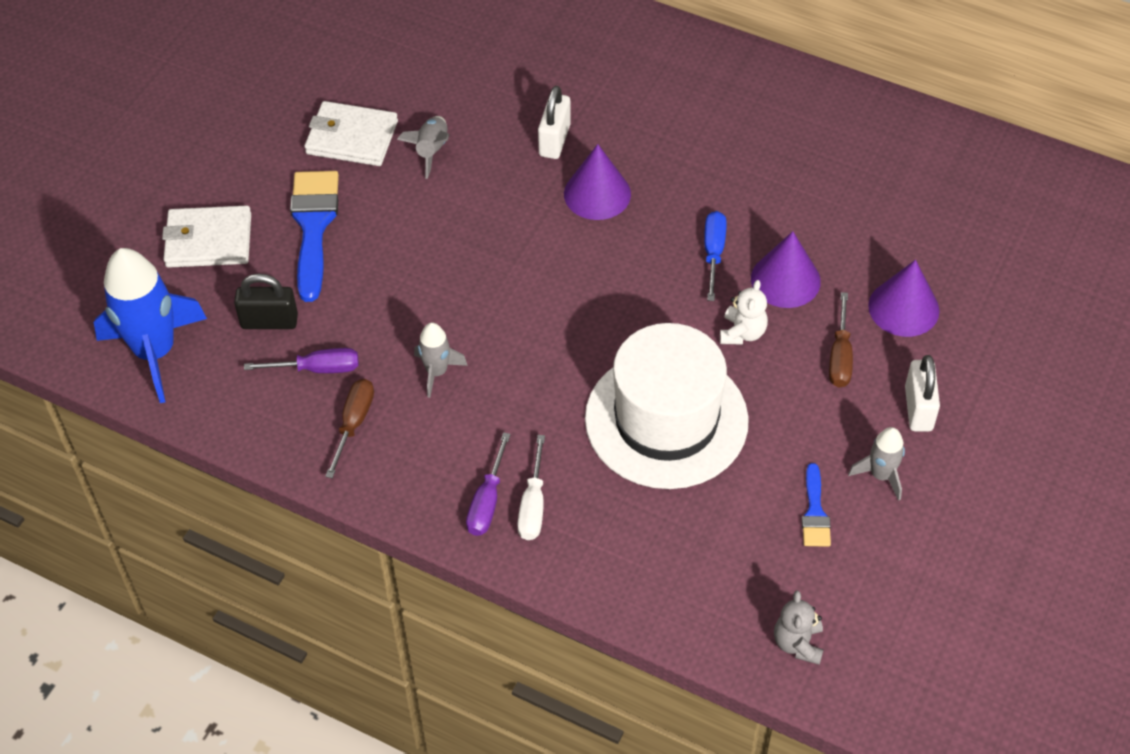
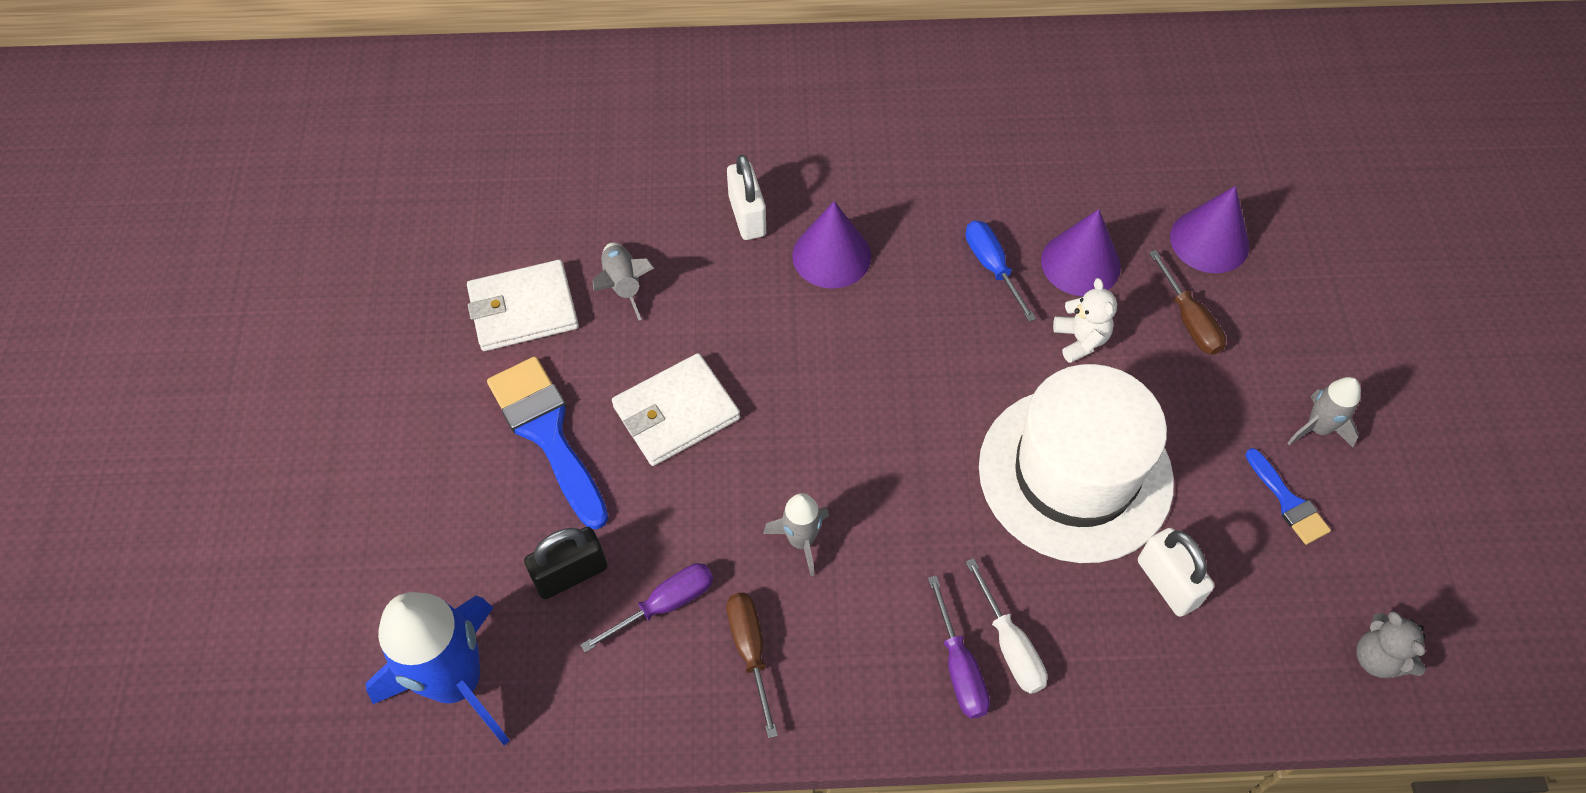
camera: 30 degrees left, 5 degrees up
white wallet [162,206,251,268] -> white wallet moved to [612,353,740,466]
white padlock [905,355,940,432] -> white padlock moved to [1138,528,1214,617]

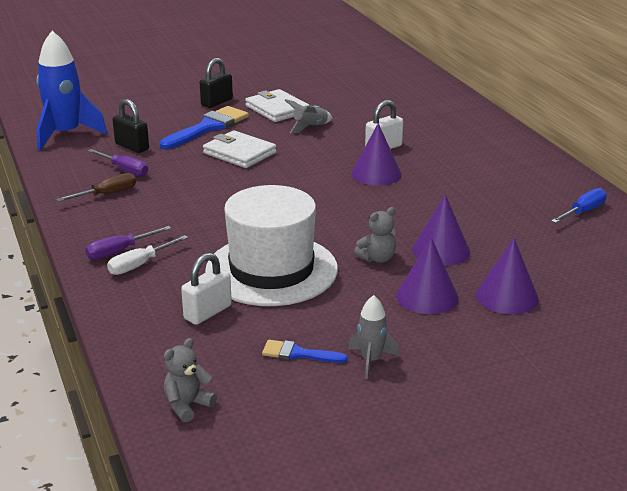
camera: 70 degrees right, 30 degrees down
grey rocket [763,493,829,576] -> none
blue screwdriver [966,221,1036,322] -> blue screwdriver moved to [551,188,607,223]
white teddy bear [1053,278,1117,363] -> grey teddy bear [354,207,396,263]
brown screwdriver [1149,250,1226,354] -> purple cone [396,238,459,314]
blue brush [1245,448,1331,545] -> blue brush turned 60 degrees clockwise [262,340,348,363]
none -> black padlock [199,58,233,108]

